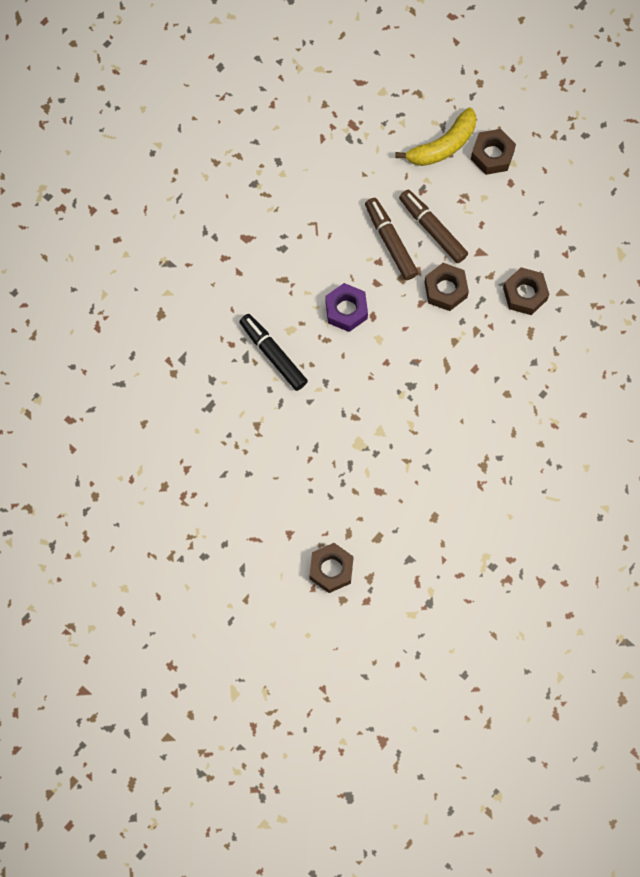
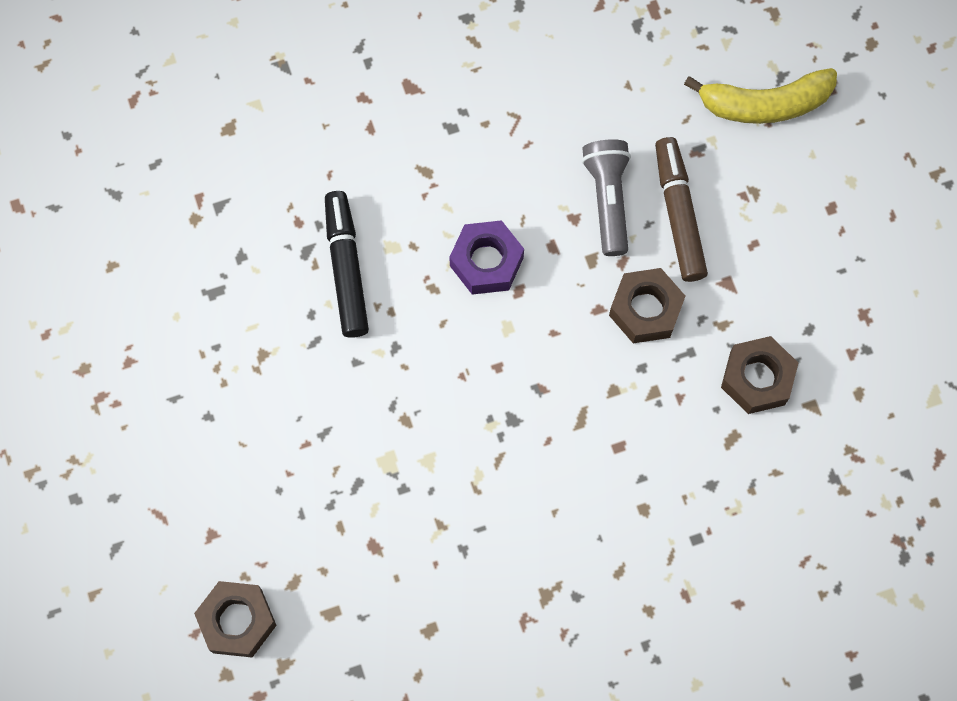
camera: 30 degrees right, 0 degrees up
brown marker [365,198,418,280] -> grey flashlight [582,139,631,256]
brown nut [471,129,516,175] -> none

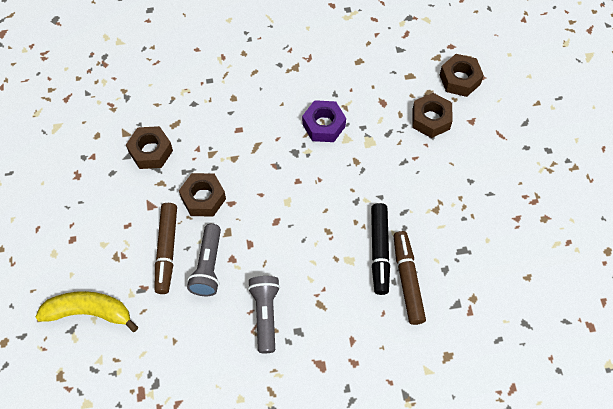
camera: 170 degrees left, 10 degrees down
purple nut [449,220,524,295] -> purple nut moved to [302,100,346,142]
none -> grey flashlight [248,276,280,353]
none -> brown marker [394,231,426,325]
none -> brown nut [412,93,453,138]

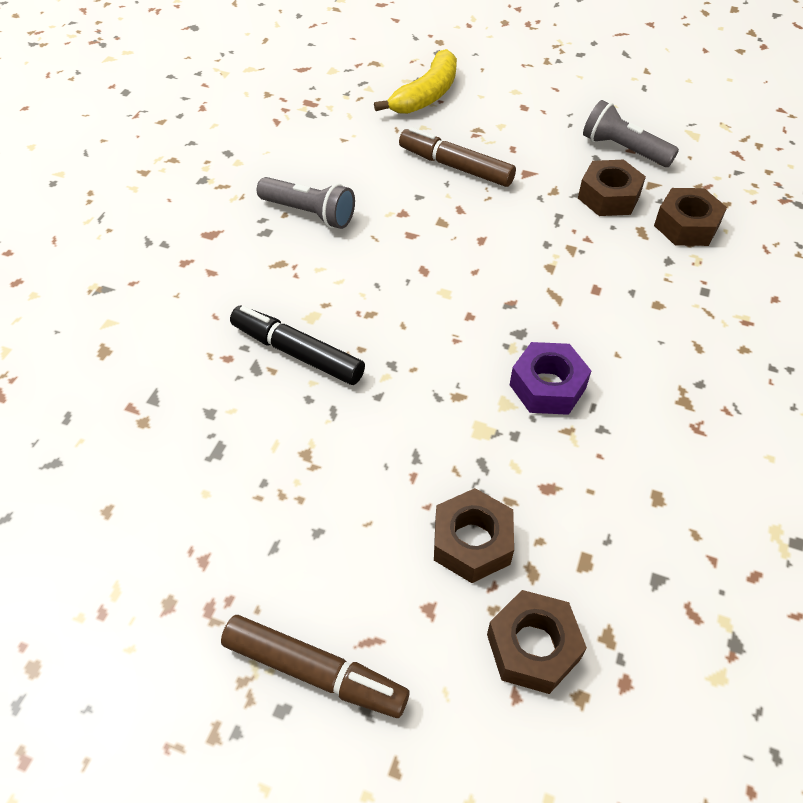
camera: 120 degrees right, 10 degrees down
brown nut [179,173,226,217] -> brown nut moved to [654,188,727,246]
grey flashlight [187,224,221,296] -> grey flashlight moved to [583,100,679,167]
brown marker [394,231,426,325] -> brown marker moved to [221,615,409,718]

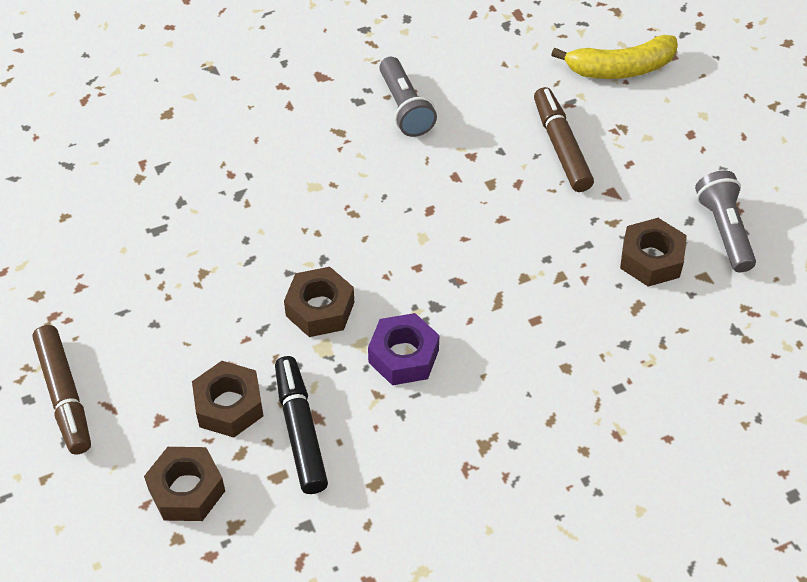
camera: 45 degrees right, 0 degrees up
black marker [230,306,365,385] -> black marker moved to [275,356,328,494]
brown nut [654,188,727,246] -> brown nut moved to [284,267,354,337]

